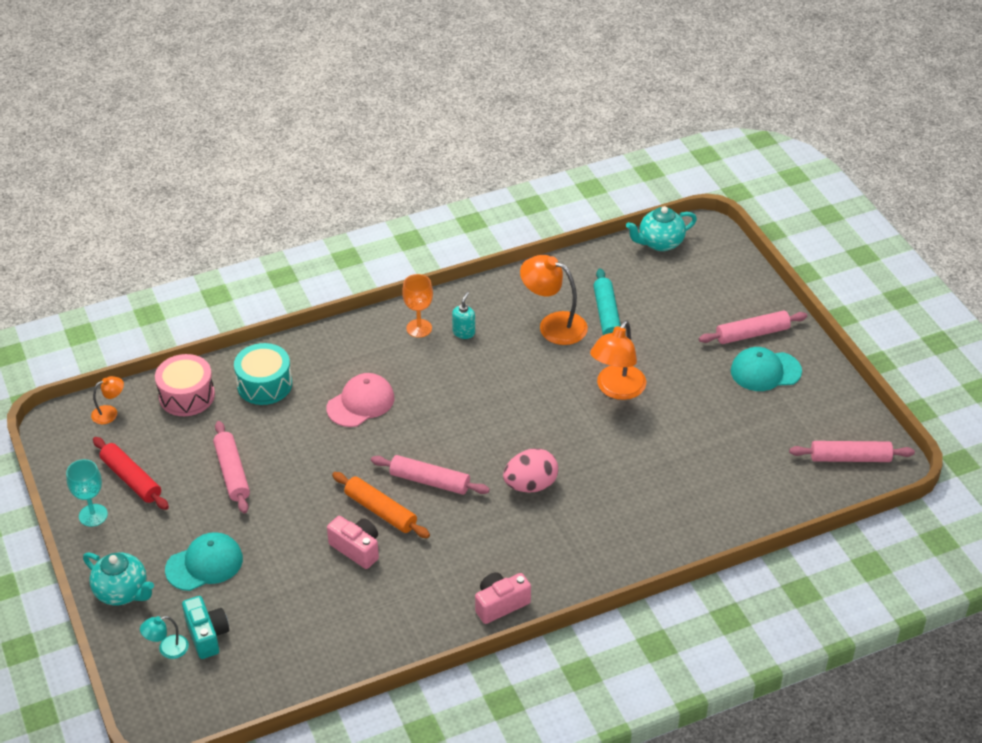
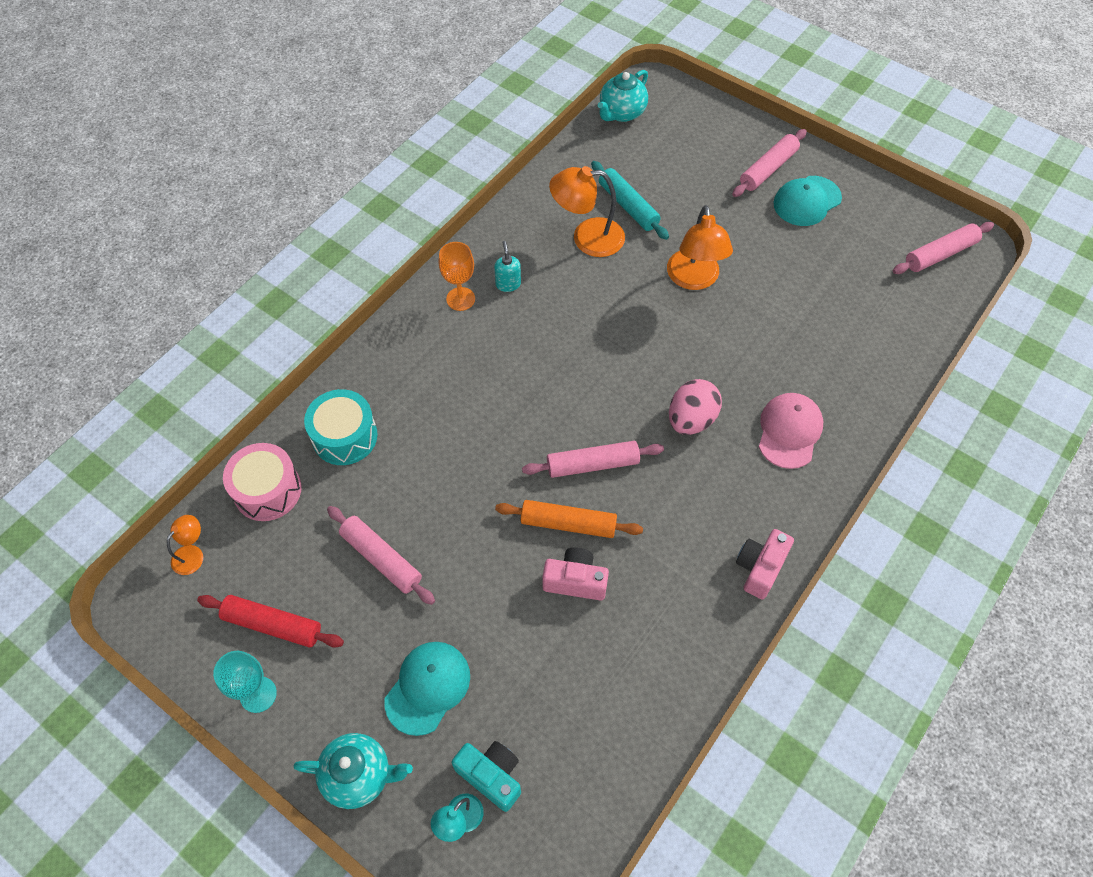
camera: 30 degrees left, 15 degrees up
pink cap [327,373,395,427] -> pink cap moved to [759,393,823,469]

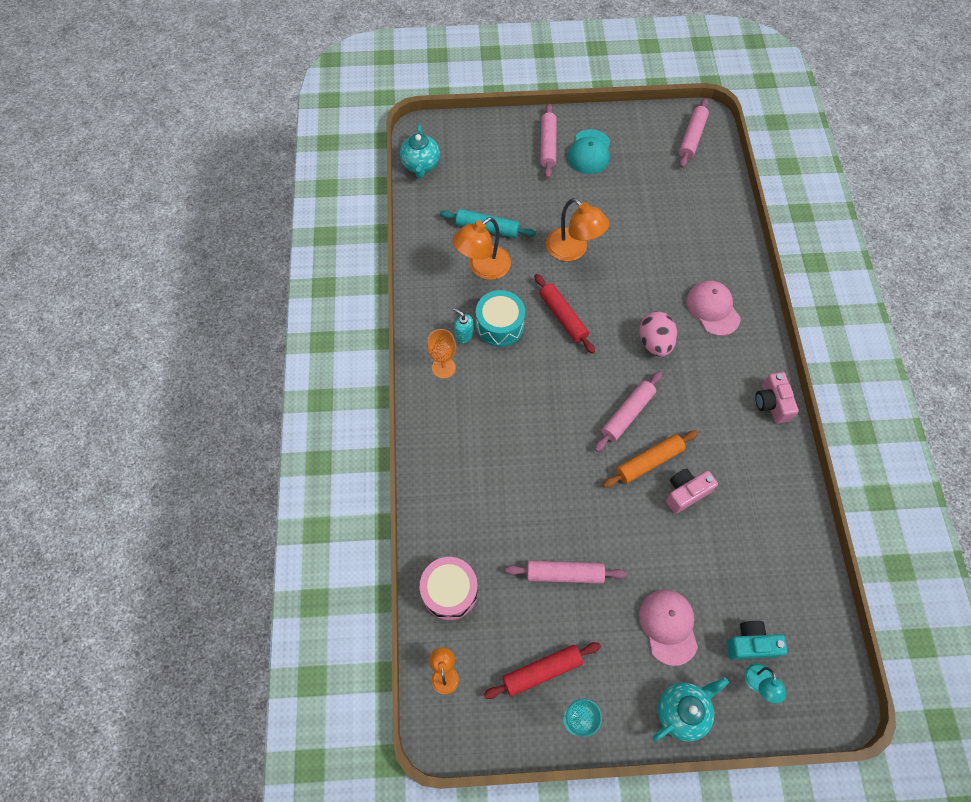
camera: 40 degrees left, 5 degrees up
turquoise drum [304,389,378,465] -> turquoise drum moved to [476,290,525,347]
turquoise cap [385,642,470,736] -> pink cap [639,590,698,666]
none -> red rolling pin [534,274,595,354]

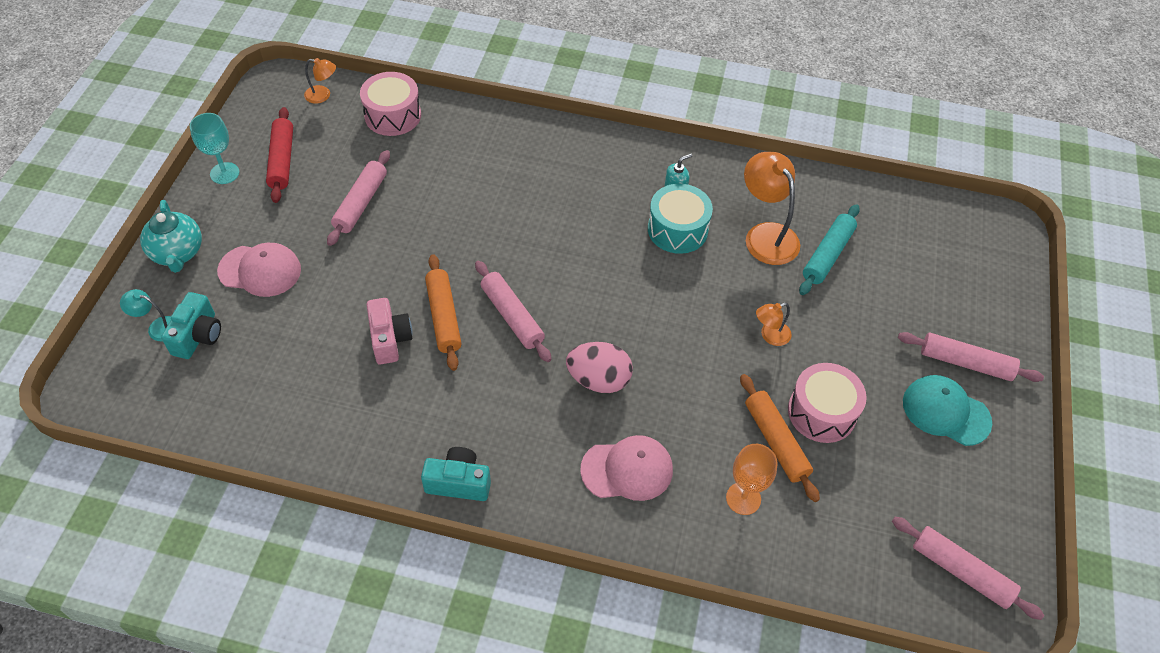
camera: 105 degrees right, 10 degrees down
turquoise teapot [400,125,440,178] -> none
orange goblet [427,329,456,379] -> orange goblet moved to [726,444,778,515]
red rolling pin [534,274,595,354] -> none
orange lamp [546,198,609,261] -> orange lamp [756,303,792,346], size x0.52
pink camera [755,372,799,423] -> turquoise camera [421,447,491,501]
none -> orange rolling pin [740,374,820,502]
none -> pink drum [788,363,867,443]

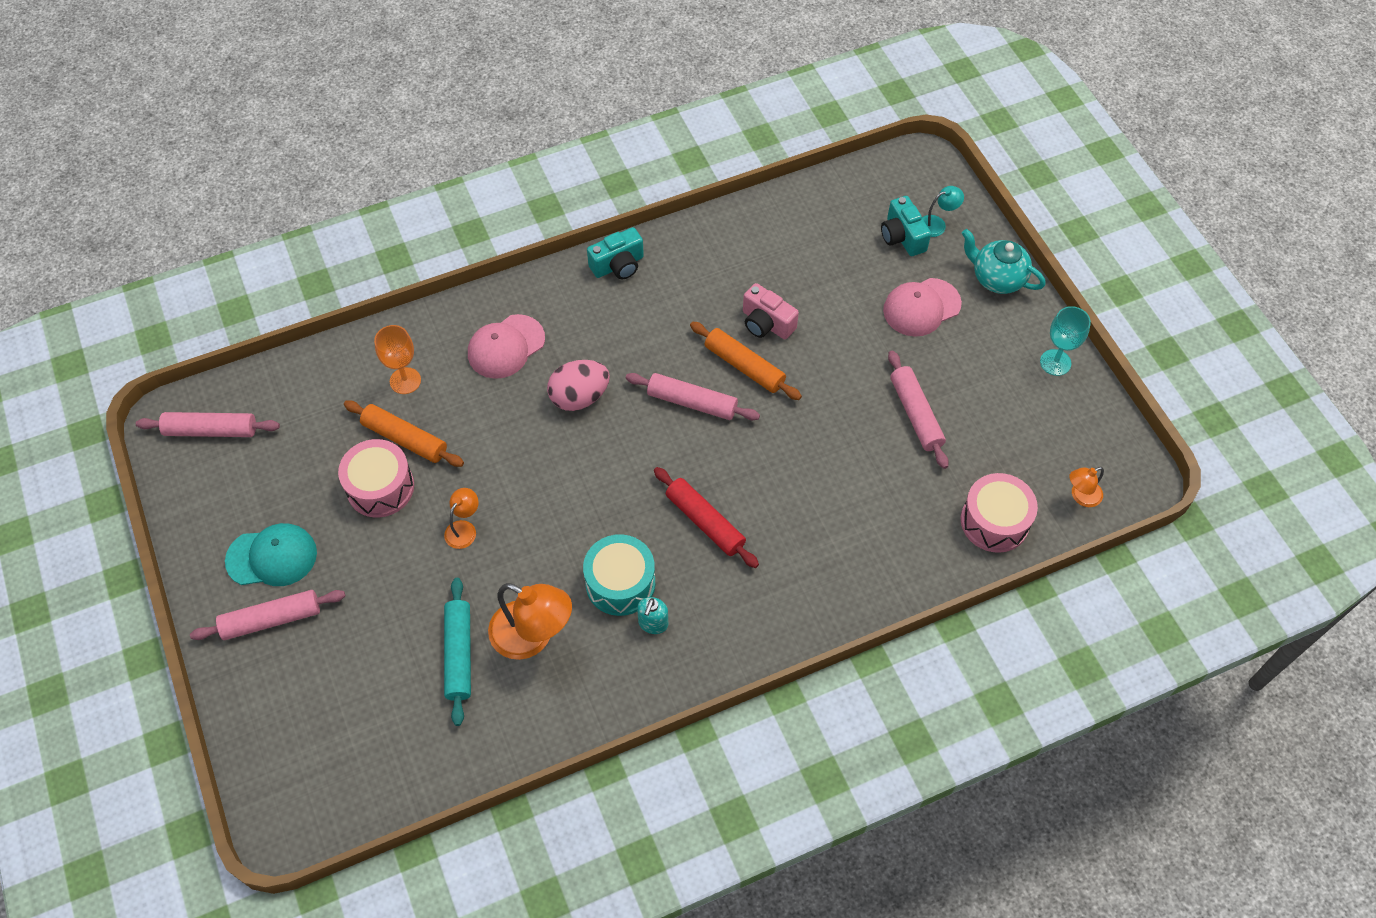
camera: 145 degrees right, 5 degrees up
red rolling pin [266,107,293,203] -> red rolling pin moved to [654,467,759,568]

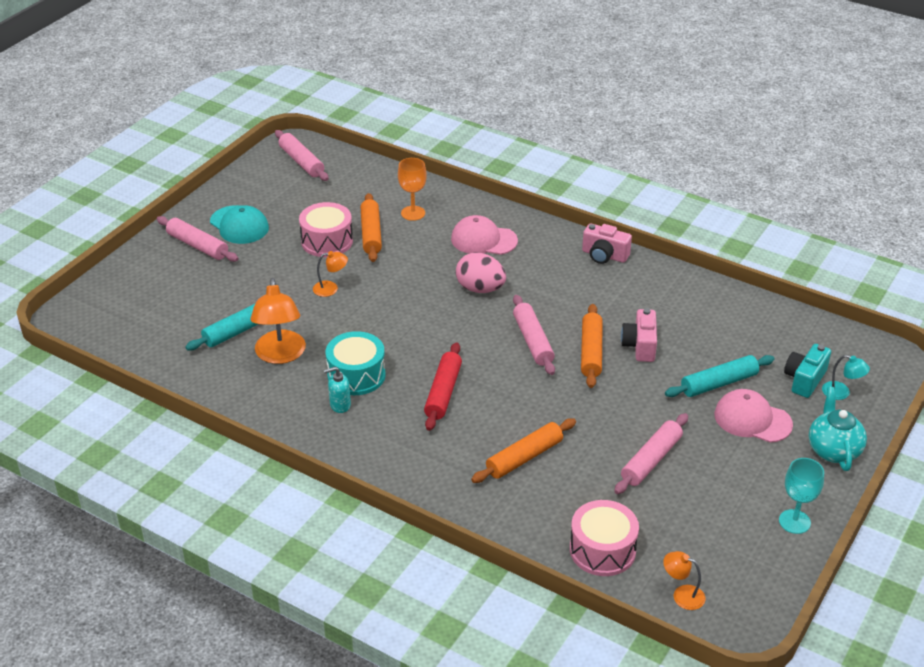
camera: 55 degrees right, 20 degrees down
turquoise camera [587,227,644,279] -> pink camera [582,223,632,264]
none -> orange rolling pin [471,418,576,483]
none -> turquoise rolling pin [665,355,774,397]

